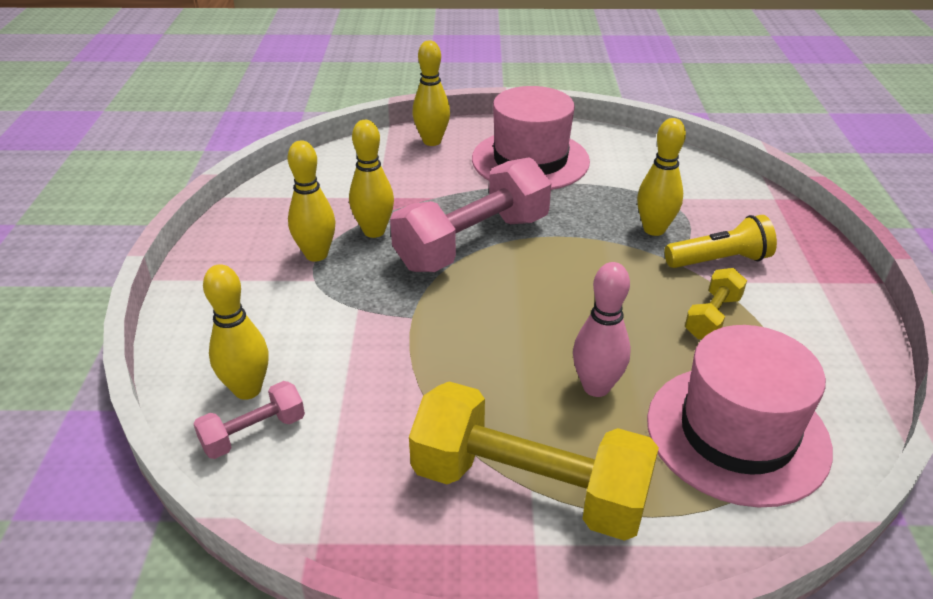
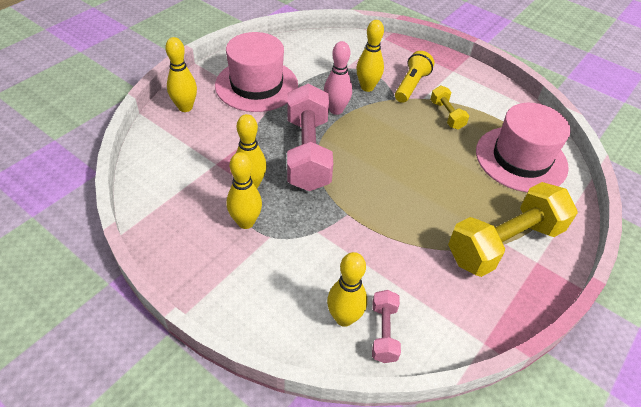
camera: 55 degrees left, 10 degrees up
pink bowling pin [573,262,631,397] -> pink bowling pin moved to [324,41,352,115]

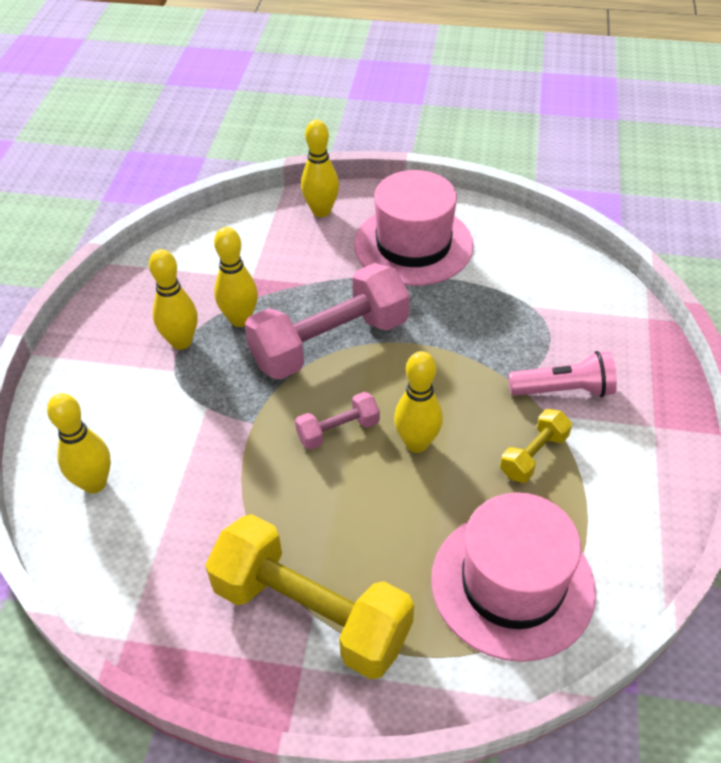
camera: 65 degrees right, 0 degrees up
pink bowling pin [324,41,352,115] -> none
yellow bowling pin [356,20,384,92] -> yellow bowling pin moved to [394,351,443,453]
pink dumbbell [372,290,401,363] -> pink dumbbell moved to [295,392,380,450]
yellow flashlight [395,51,434,103] -> pink flashlight [508,351,617,397]

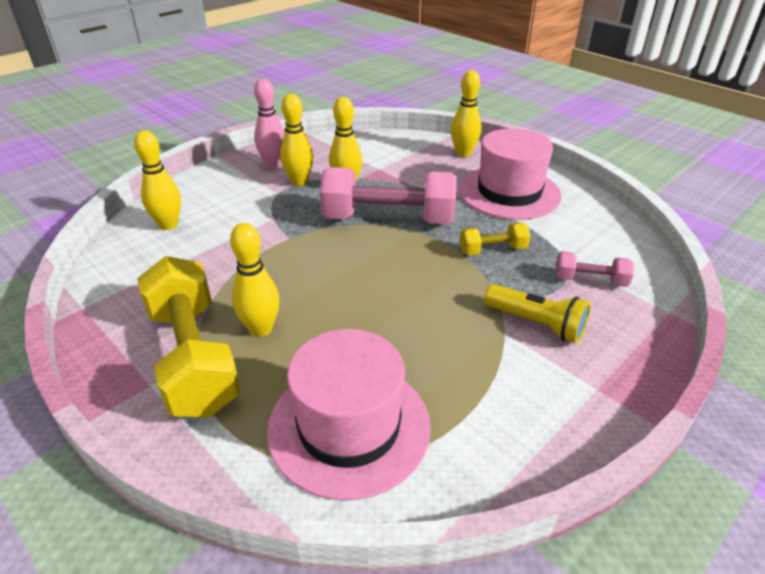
camera: 35 degrees right, 10 degrees down
pink dumbbell [295,392,380,450] -> pink dumbbell moved to [555,251,634,287]
yellow bowling pin [394,351,443,453] -> yellow bowling pin moved to [230,223,280,337]
yellow dumbbell [500,409,572,483] -> yellow dumbbell moved to [460,222,531,255]
pink flashlight [508,351,617,397] -> yellow flashlight [484,284,591,344]
none -> pink bowling pin [254,79,285,167]

